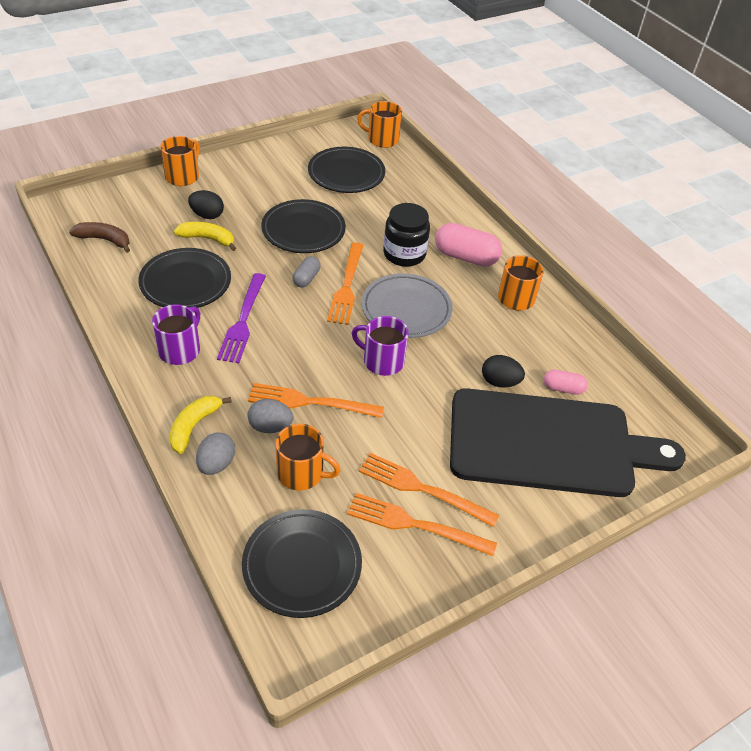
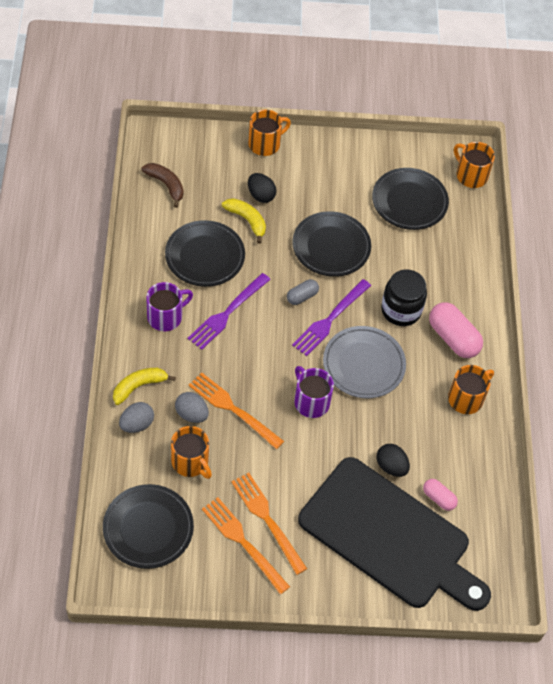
camera: 30 degrees right, 10 degrees up
orange fork [327,242,363,325] -> purple fork [292,279,371,356]

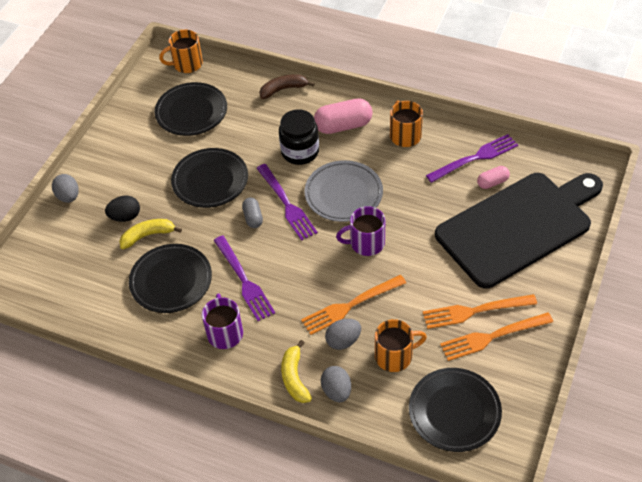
camera: 60 degrees left, 5 degrees down
brown banana [142,163,183,208] -> brown banana moved to [260,74,315,99]
orange mug [248,109,291,156] -> grey egg [52,174,79,203]
black egg [376,444,410,477] -> none
none -> purple fork [426,134,518,183]

